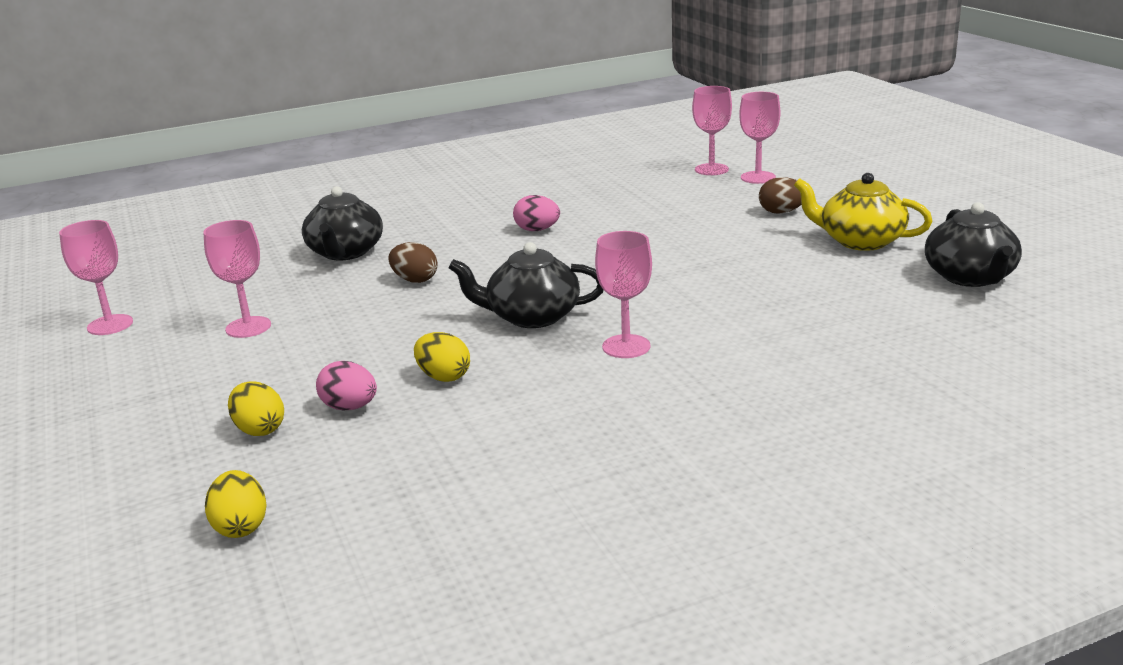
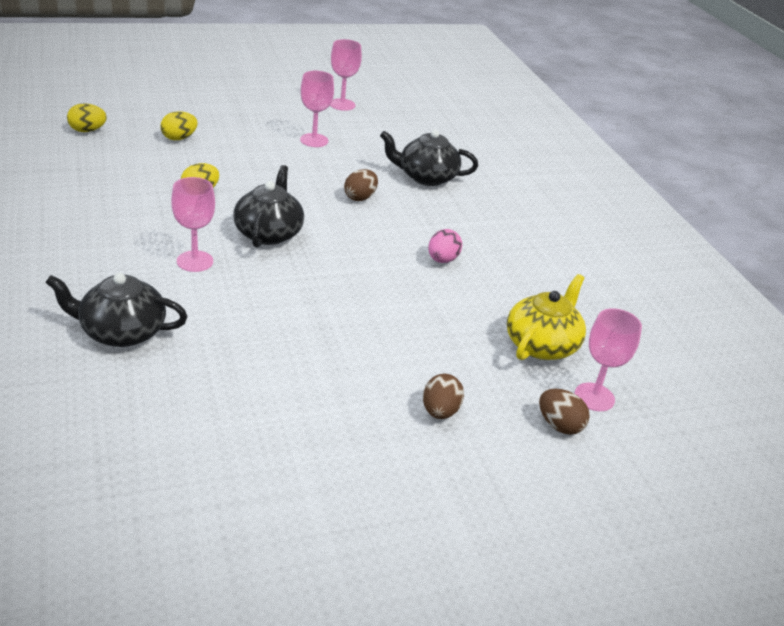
camera: 90 degrees right, 10 degrees up
pink egg [316,361,377,411] -> none
pink goblet [739,92,780,184] -> brown egg [539,389,590,435]
yellow teapot [794,173,932,251] -> yellow teapot moved to [507,274,586,360]
black teapot [925,202,1022,287] -> black teapot moved to [45,273,188,347]

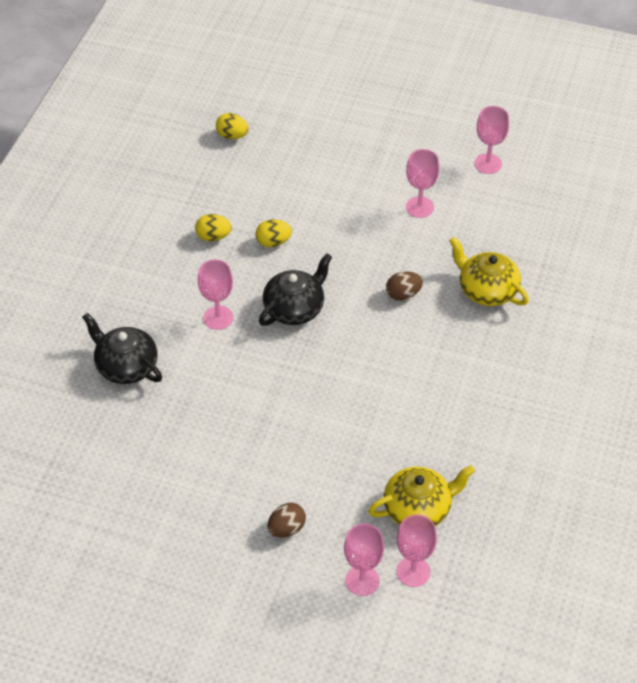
camera: 40 degrees right, 15 degrees up
yellow egg [161,111,198,140] -> yellow egg moved to [195,214,232,241]
black teapot [380,130,478,186] -> yellow teapot [449,237,529,306]
pink egg [428,229,462,263] -> none
brown egg [539,389,590,435] -> pink goblet [344,524,384,596]

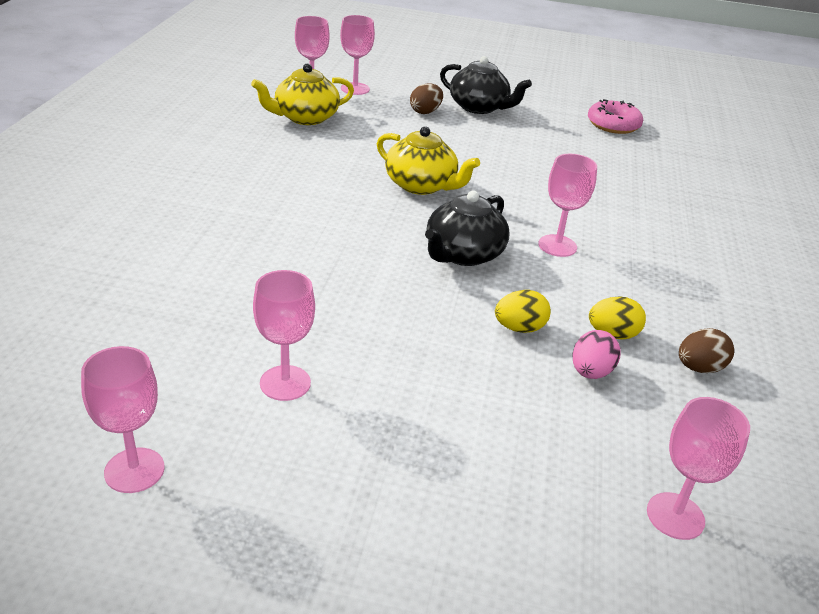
camera: 170 degrees right, 15 degrees down
black teapot [82,313,162,384] -> black teapot moved to [440,56,532,114]
yellow egg [216,113,249,139] -> pink goblet [647,397,750,540]
brown egg [386,271,423,301] -> brown egg moved to [679,328,734,373]
yellow teapot [449,237,529,306] -> yellow teapot moved to [377,126,480,195]
none -> pink egg [573,330,621,379]
none -> pink donut [588,99,643,134]

